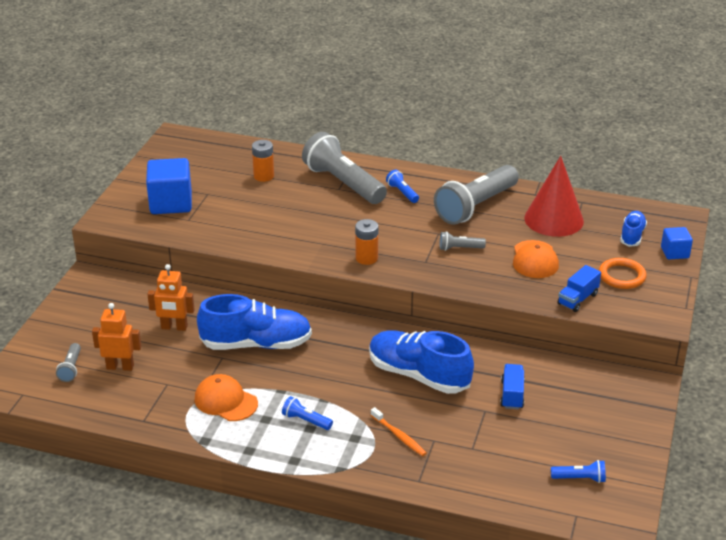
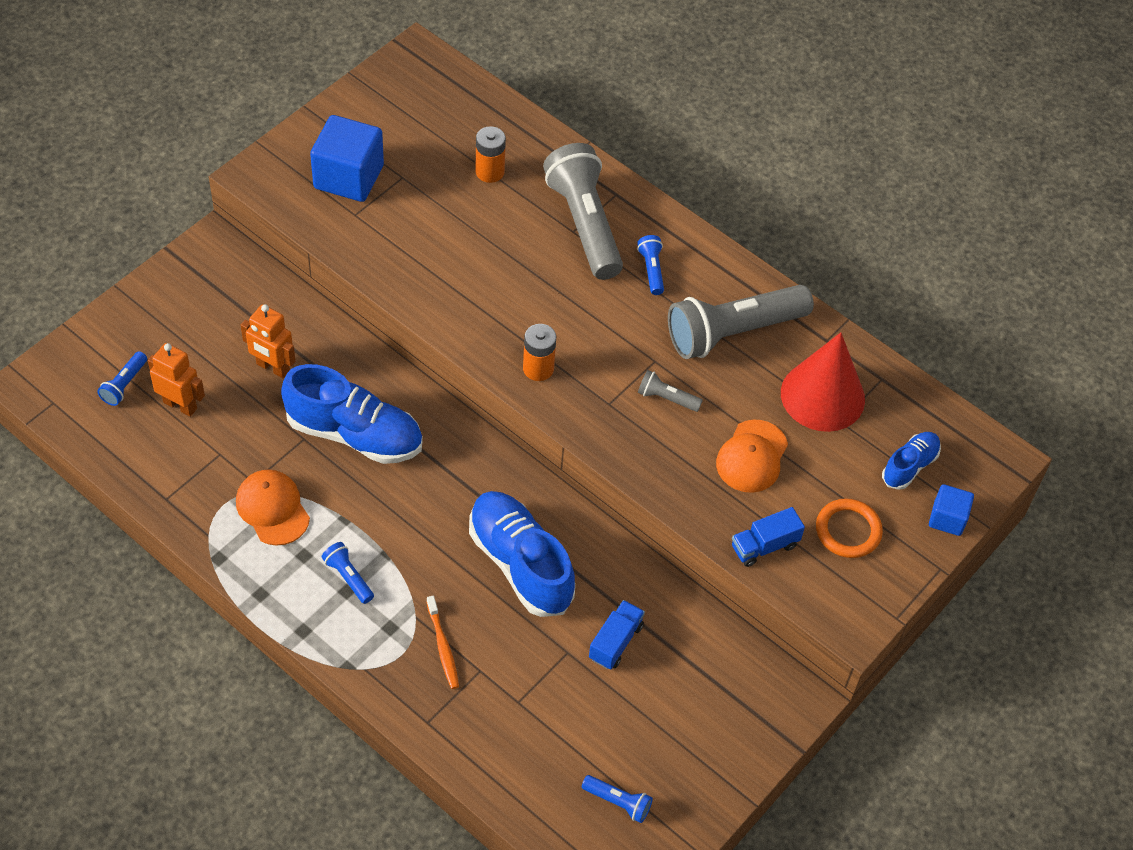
camera: 20 degrees right, 20 degrees up
grey flashlight [56,343,81,382] -> blue flashlight [97,351,147,406]

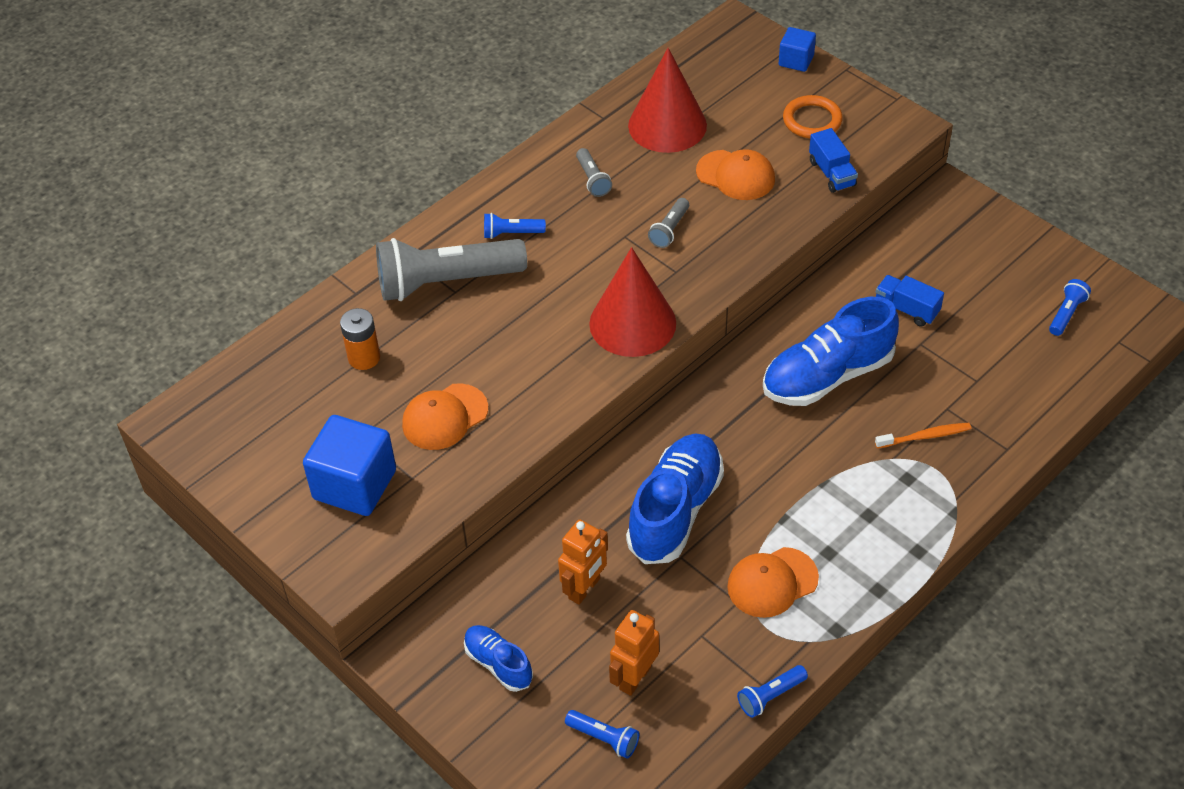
camera: 80 degrees left, 5 degrees down
blue flashlight [322,542,374,604] -> blue flashlight moved to [737,665,808,718]
orange battery [523,324,556,381] -> red cone [589,247,676,357]
grey flashlight [668,285,814,359] -> grey flashlight [576,148,612,197], size x0.43
blue shoe [882,432,941,490] -> blue shoe moved to [464,625,533,692]
none -> orange cap [402,383,488,450]

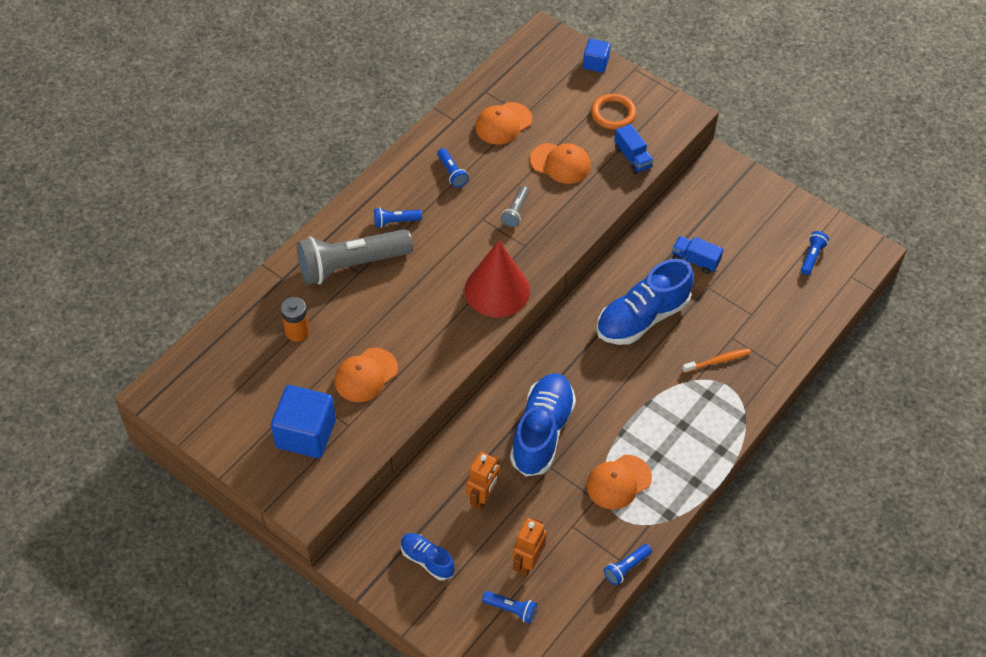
camera: 10 degrees left, 5 degrees up
grey flashlight [576,148,612,197] -> blue flashlight [437,148,469,188]
red cone [628,48,707,153] -> orange cap [475,102,532,145]

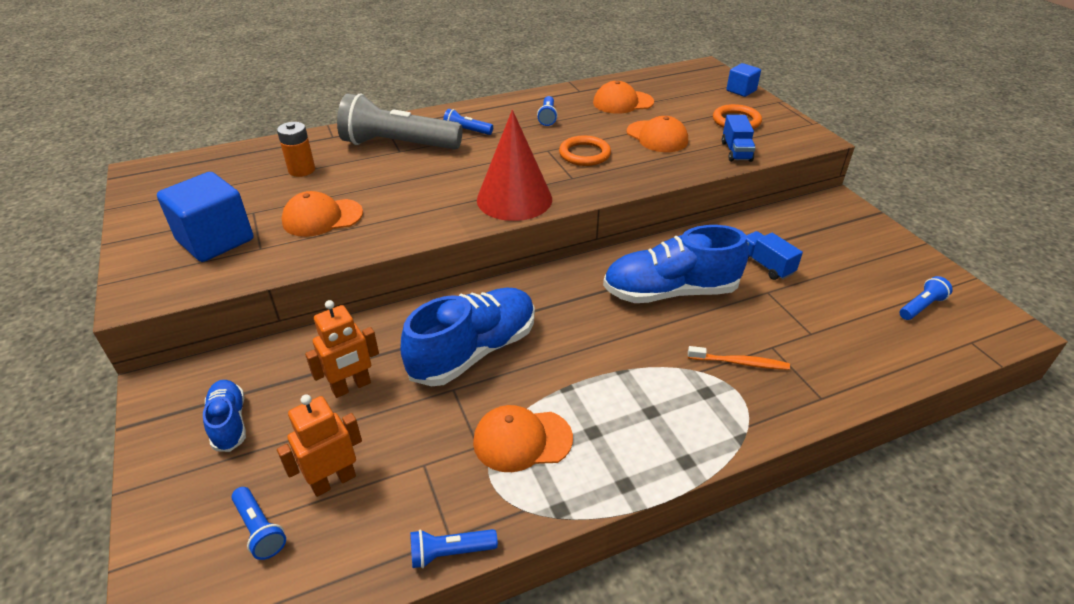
camera: 30 degrees right, 15 degrees down
grey flashlight [501,186,529,227] -> orange ring [559,136,611,166]

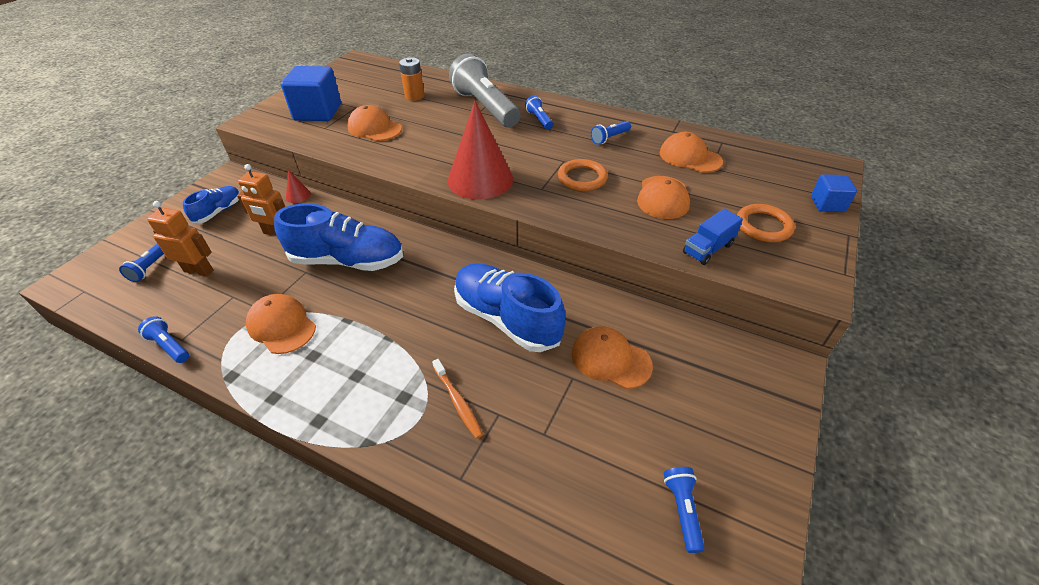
camera: 50 degrees right, 5 degrees up
blue truck [746,231,803,280] -> orange cap [571,326,653,389]
blue flashlight [900,276,953,320] -> blue flashlight turned 105 degrees counterclockwise [664,467,705,553]
none -> red cone [286,170,311,203]

